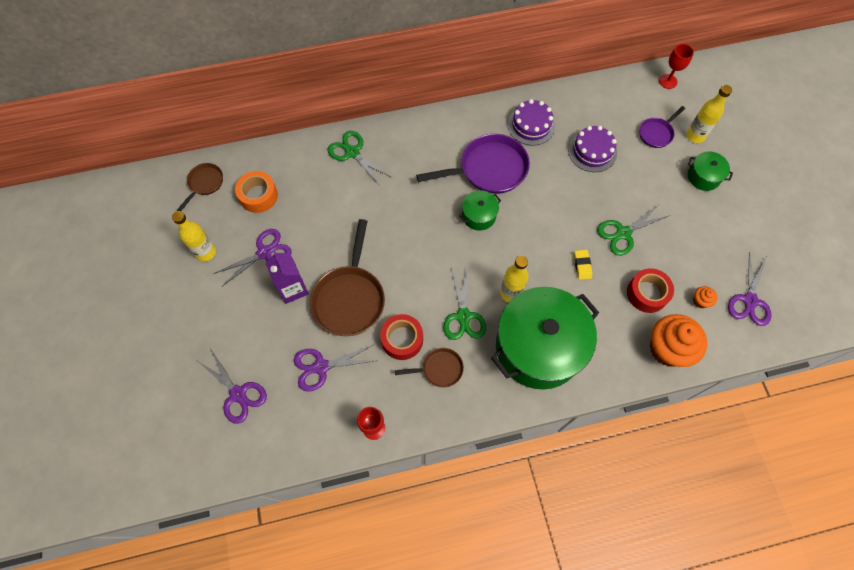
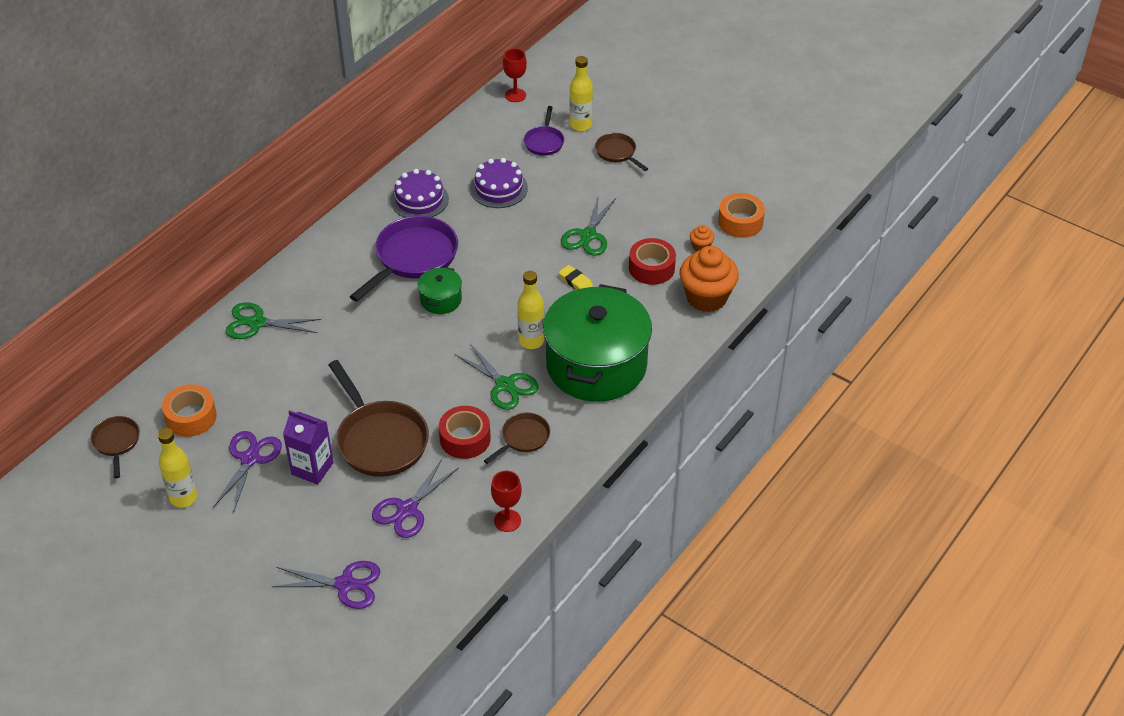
camera: 40 degrees left, 20 degrees down
green pot [688,151,733,191] -> brown pan [595,133,648,171]
purple scissors [728,251,772,326] -> orange tape [718,193,765,238]

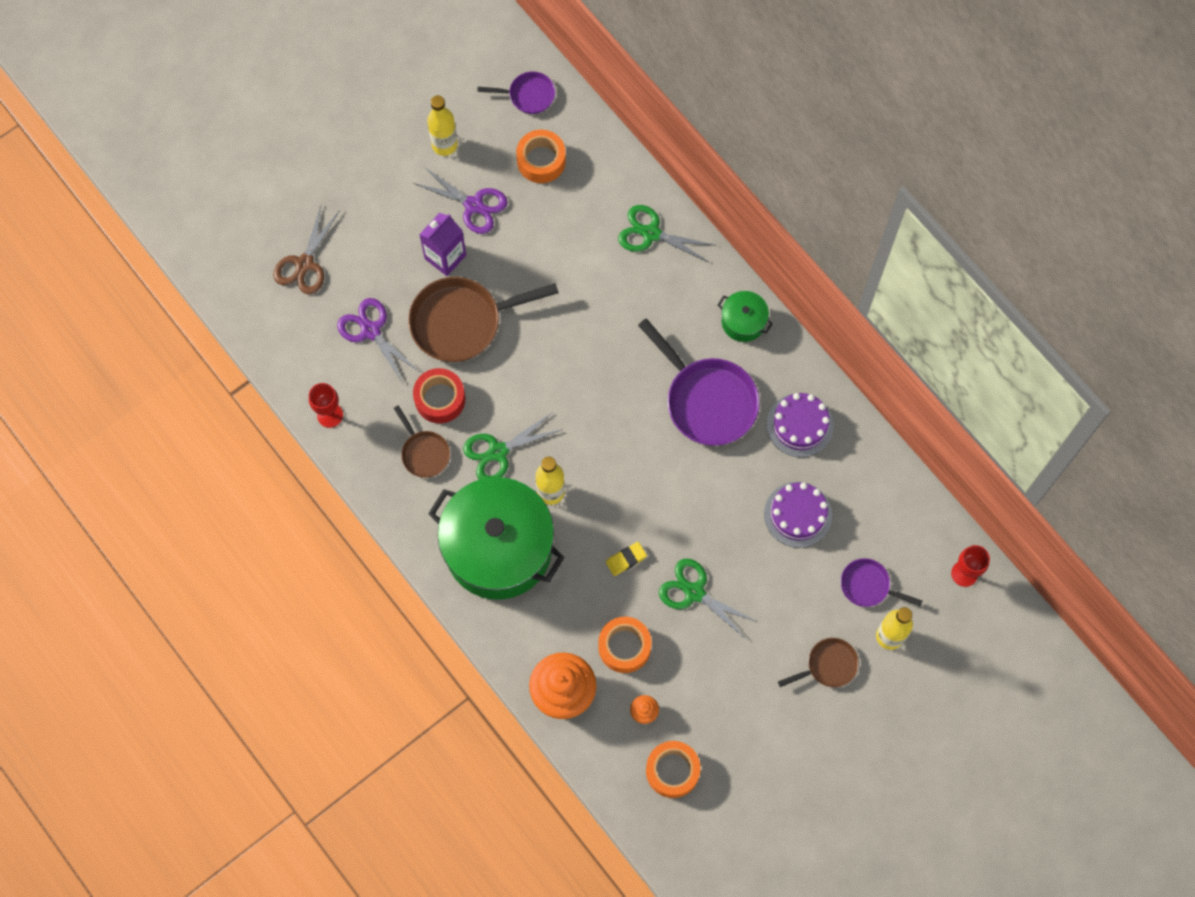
camera: 105 degrees right, 25 degrees up
brown pan [90,416,140,478] -> purple pan [477,71,555,114]
green scissors [226,302,321,339] -> green scissors turned 90 degrees counterclockwise [618,205,717,263]
purple scissors [271,561,380,609] -> brown scissors [273,206,340,294]
green pot [418,267,462,314] -> green pot moved to [718,291,773,342]
red tape [629,238,676,285] -> orange tape [598,617,652,673]

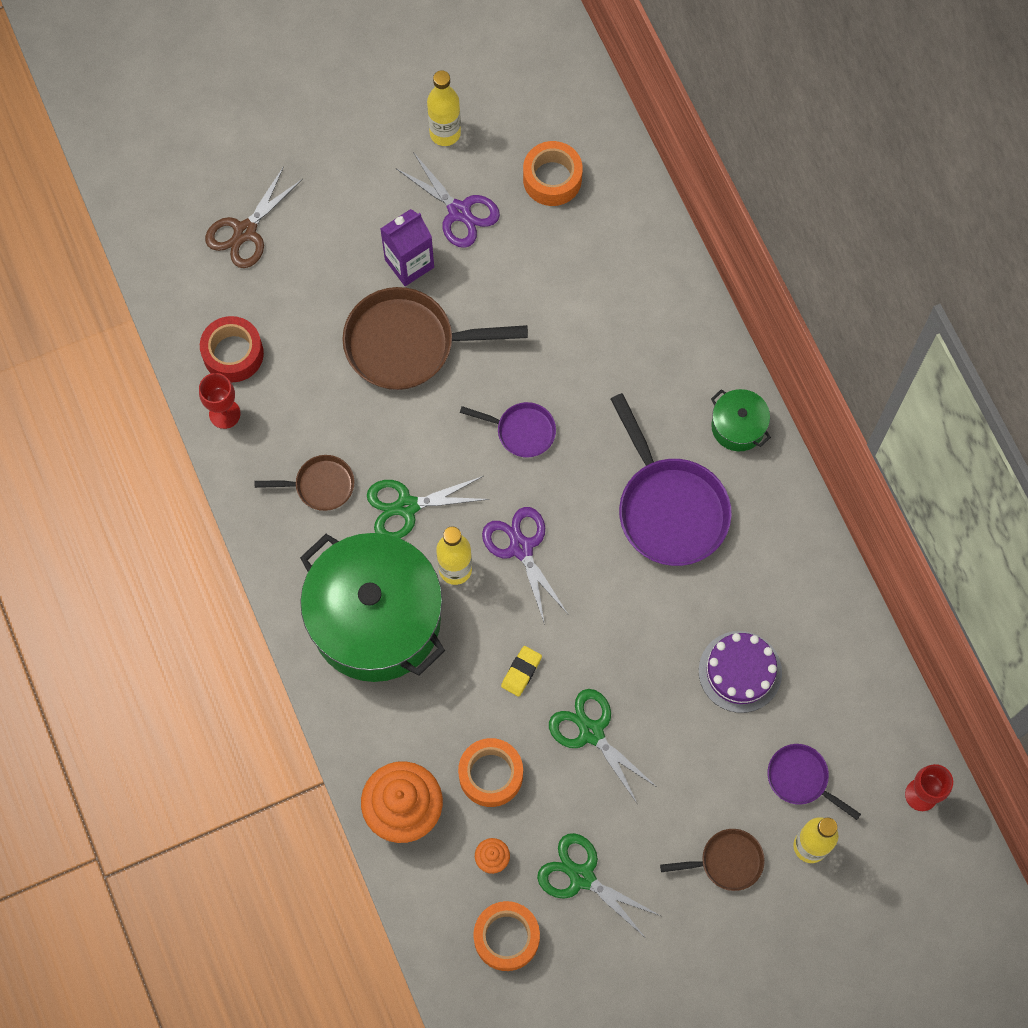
camera: 15 degrees right, 0 degrees up
purple scissors [337,298,420,383] -> purple scissors moved to [482,507,568,625]
brown pan [393,405,450,478] -> brown pan turned 75 degrees counterclockwise [255,455,355,511]
red tape [413,368,465,423] -> red tape moved to [200,316,264,382]
purple pan [477,71,555,114] -> purple pan moved to [460,402,556,458]
yellow eraser [606,542,647,576] -> yellow eraser turned 45 degrees counterclockwise [501,646,542,697]
green scissors [618,205,717,263] -> green scissors moved to [537,833,661,938]
purple cake [767,393,834,457] -> none

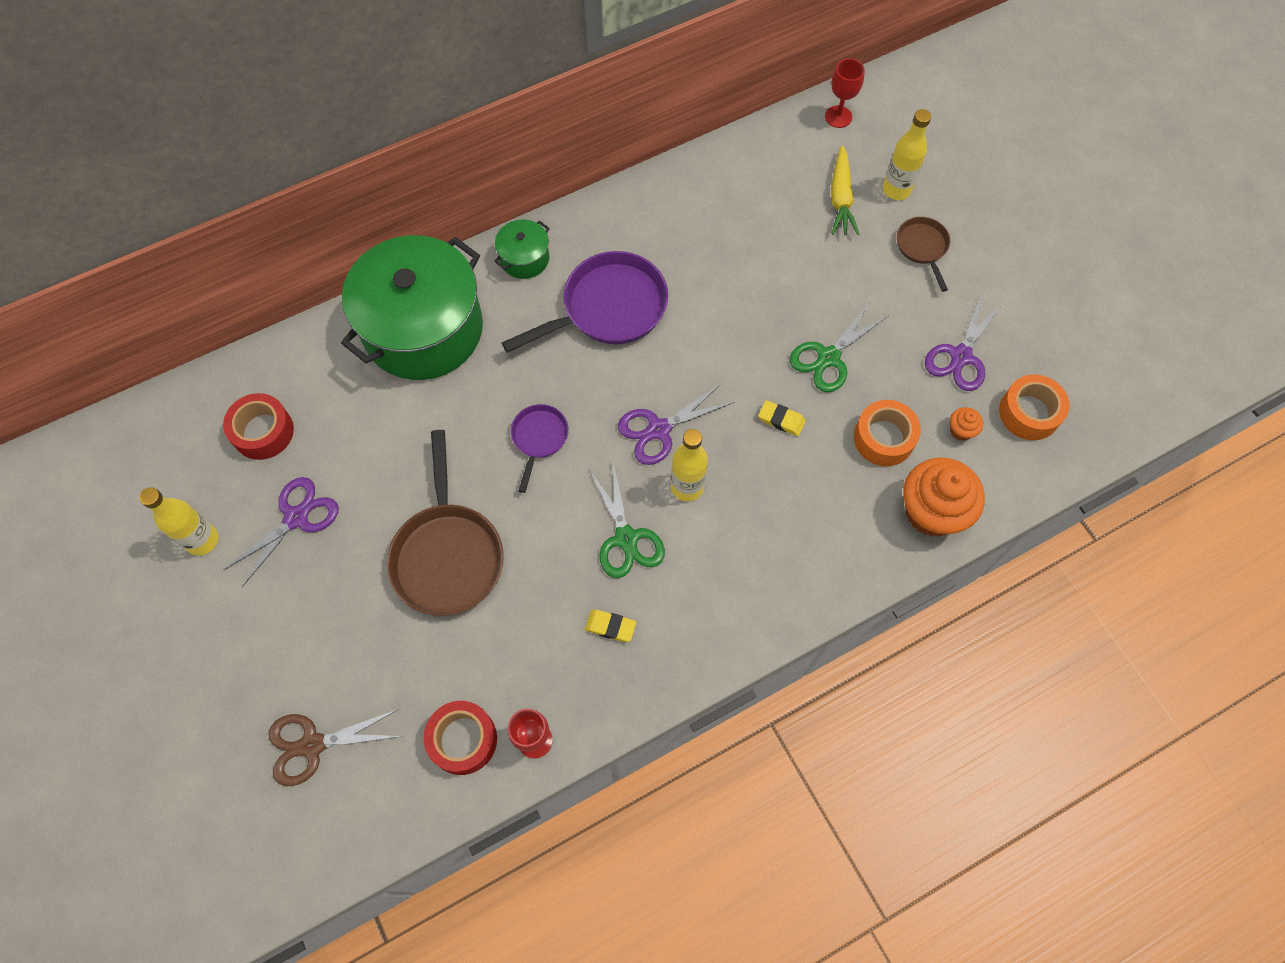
camera: 95 degrees left, 5 degrees down
brown scissors [205,166,303,268] -> brown scissors turned 135 degrees clockwise [269,709,403,786]
brown pan [255,455,355,511] -> yellow eraser [585,610,636,642]
green pot [300,533,445,682] -> green pot moved to [341,235,483,380]
purple carton [380,209,434,286] -> none
orange tape [523,141,583,206] -> red tape [223,393,294,460]
green scissors [537,833,661,938] -> purple scissors [925,292,1004,391]
purple cake [699,631,782,713] -> none
purple pan [768,744,861,820] -> yellow carrot [831,145,859,235]

